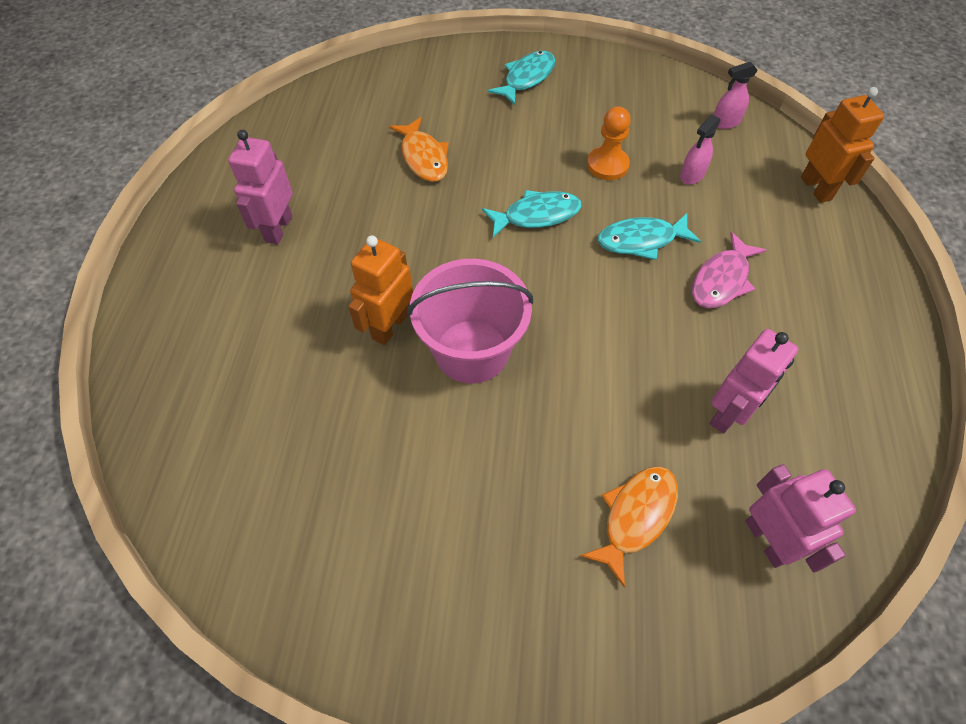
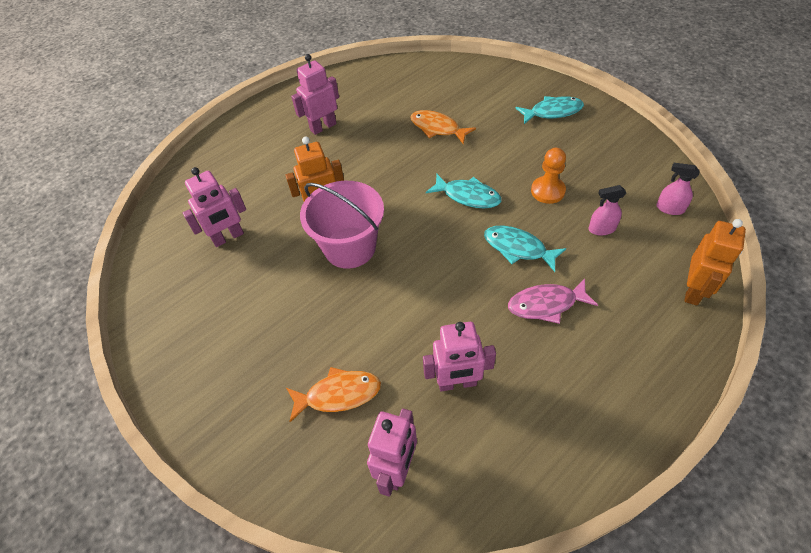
camera: 45 degrees right, 5 degrees down
orange fish [389,117,449,182] -> orange fish turned 105 degrees clockwise [410,110,476,144]
none -> pink robot [183,167,246,247]

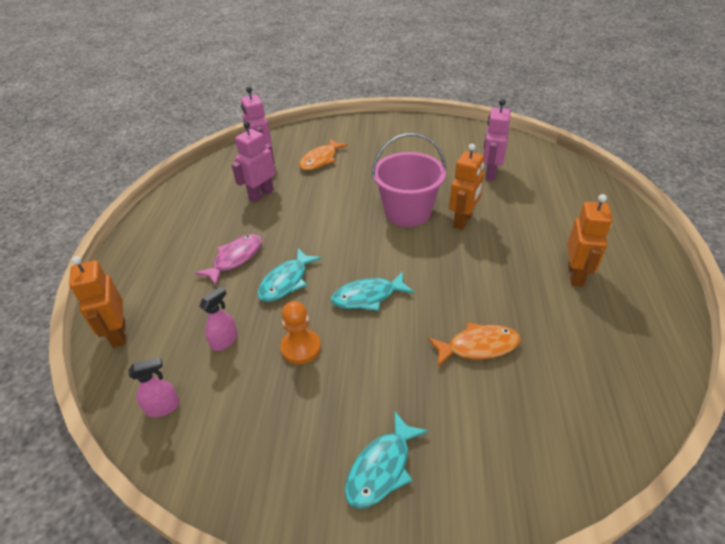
camera: 135 degrees right, 10 degrees down
pink robot [291,54,339,135] -> orange robot [567,194,613,287]
turquoise fish [484,226,566,272] -> turquoise fish turned 135 degrees clockwise [258,248,322,302]

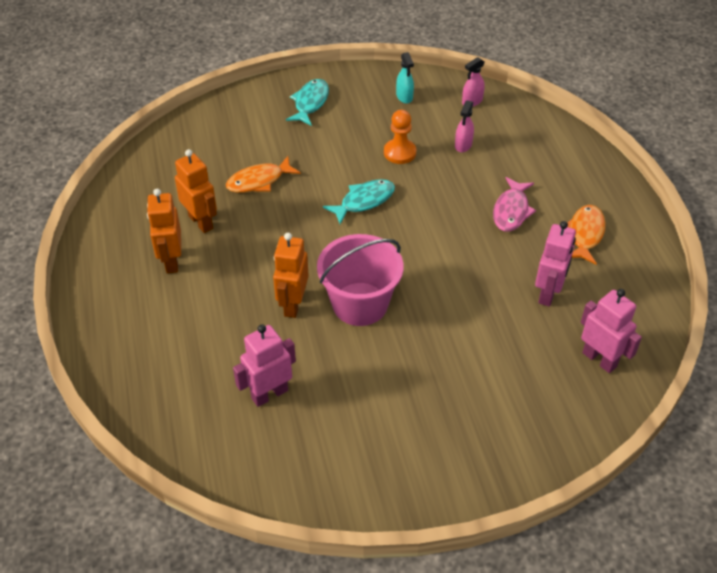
camera: 160 degrees right, 5 degrees up
orange robot [69,256,126,348] -> orange robot moved to [175,149,217,233]
turquoise fish [258,248,322,302] -> none
orange fish [299,138,348,170] -> orange fish moved to [568,205,606,265]
pink robot [483,99,511,181] -> pink robot turned 120 degrees counterclockwise [233,324,296,407]
none -> turquoise spray bottle [396,52,414,103]

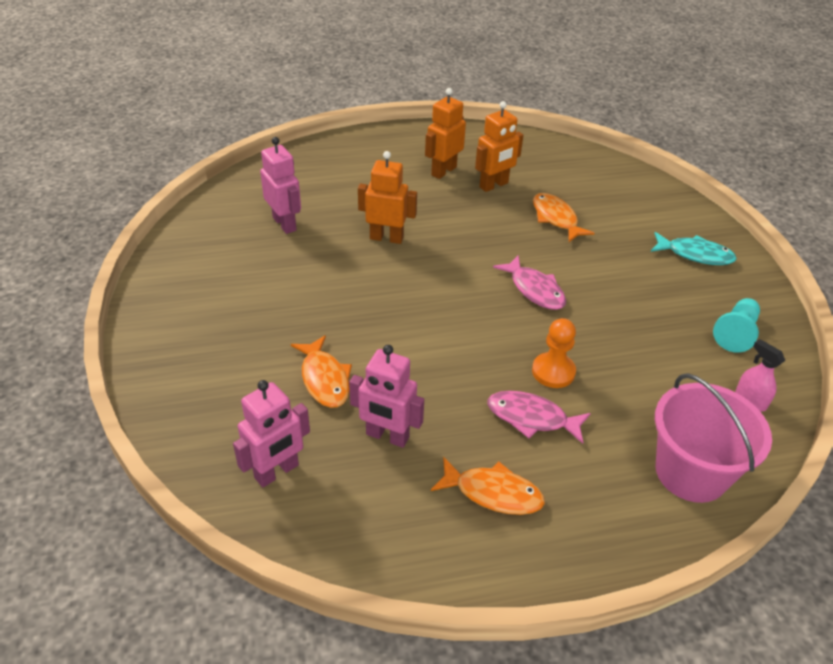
camera: 90 degrees right, 5 degrees down
orange robot [147,189,181,274] -> orange robot turned 45 degrees counterclockwise [425,88,466,179]
pink bucket [317,234,404,326] -> pink bucket moved to [655,373,772,503]
turquoise fish [323,179,395,224] -> pink fish [493,256,566,310]
orange pawn [384,110,416,164] -> orange pawn moved to [532,318,576,388]
turquoise spray bottle [396,52,414,103] -> turquoise pawn [713,298,760,353]
pink spray bottle [455,100,474,152] -> none
none -> orange fish [291,335,352,408]

